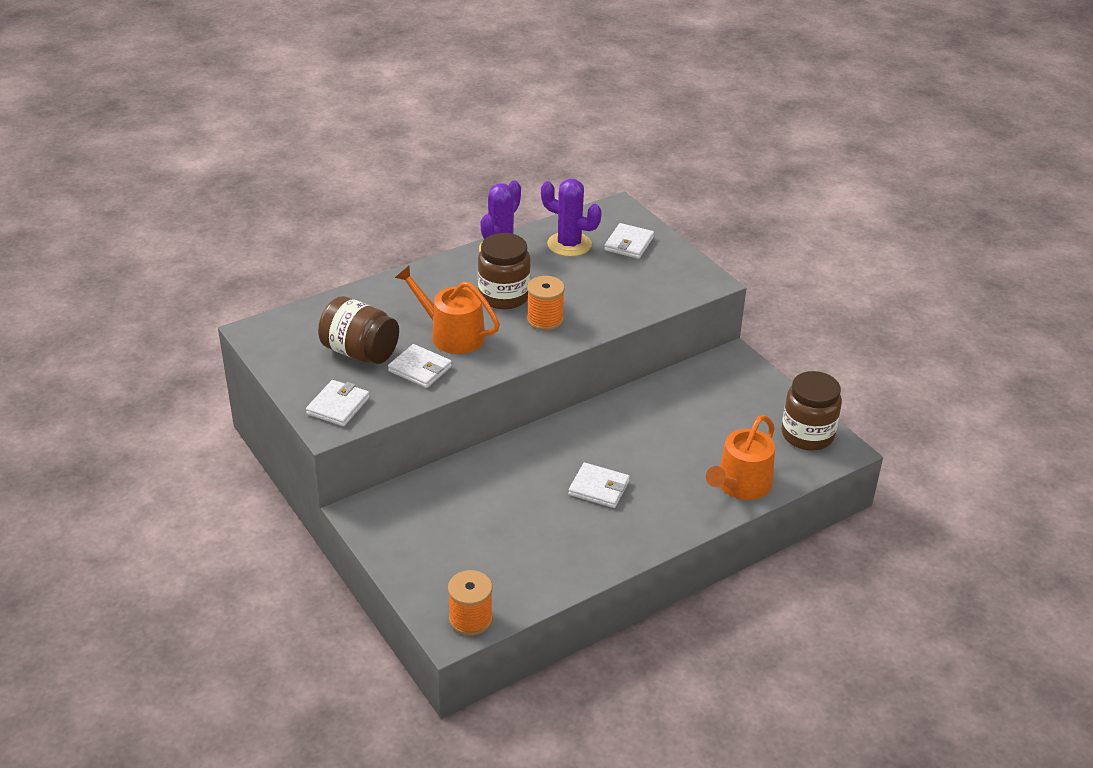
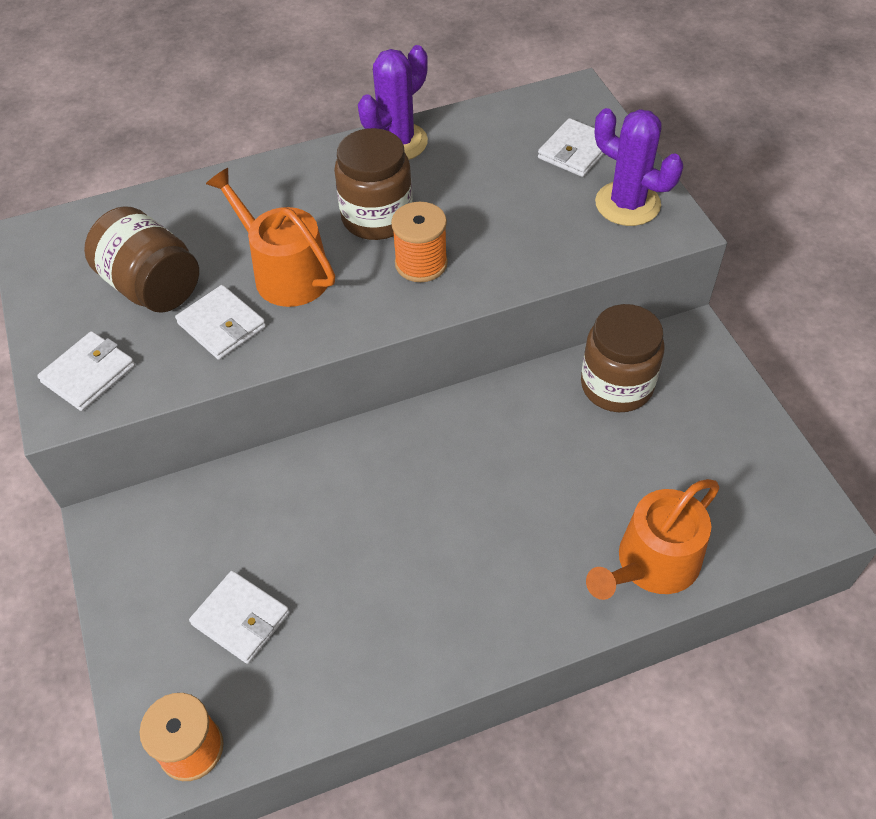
camera: 15 degrees right, 15 degrees up
purple cactus [541,179,602,257] -> purple cactus moved to [595,108,683,226]
white wallet [568,462,630,508] -> white wallet moved to [189,571,290,664]
brown jar [781,371,842,451] -> brown jar moved to [581,304,665,412]

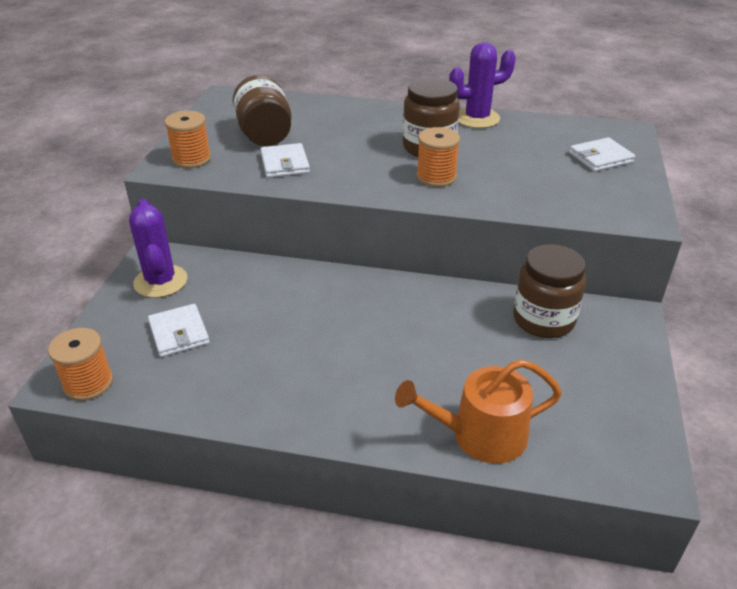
camera: 30 degrees right, 15 degrees down
white wallet [37,331,135,411] -> orange spool [165,111,211,168]
orange watering can [206,168,335,307] -> none
purple cactus [595,108,683,226] -> purple cactus moved to [129,199,187,298]

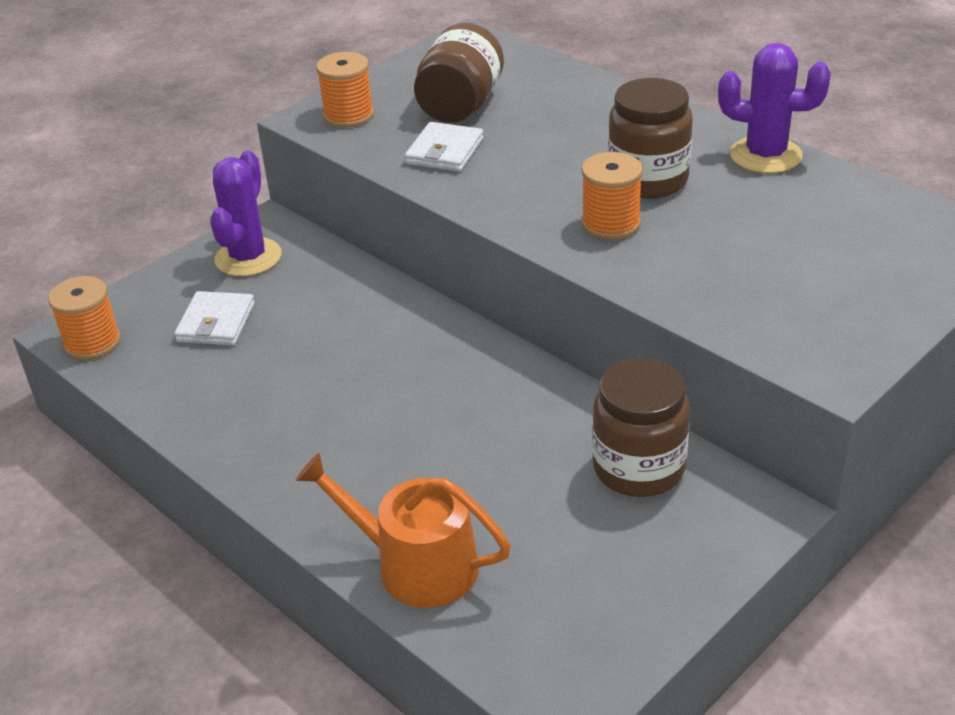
camera: 35 degrees right, 0 degrees up
white wallet [569,137,635,172] -> none

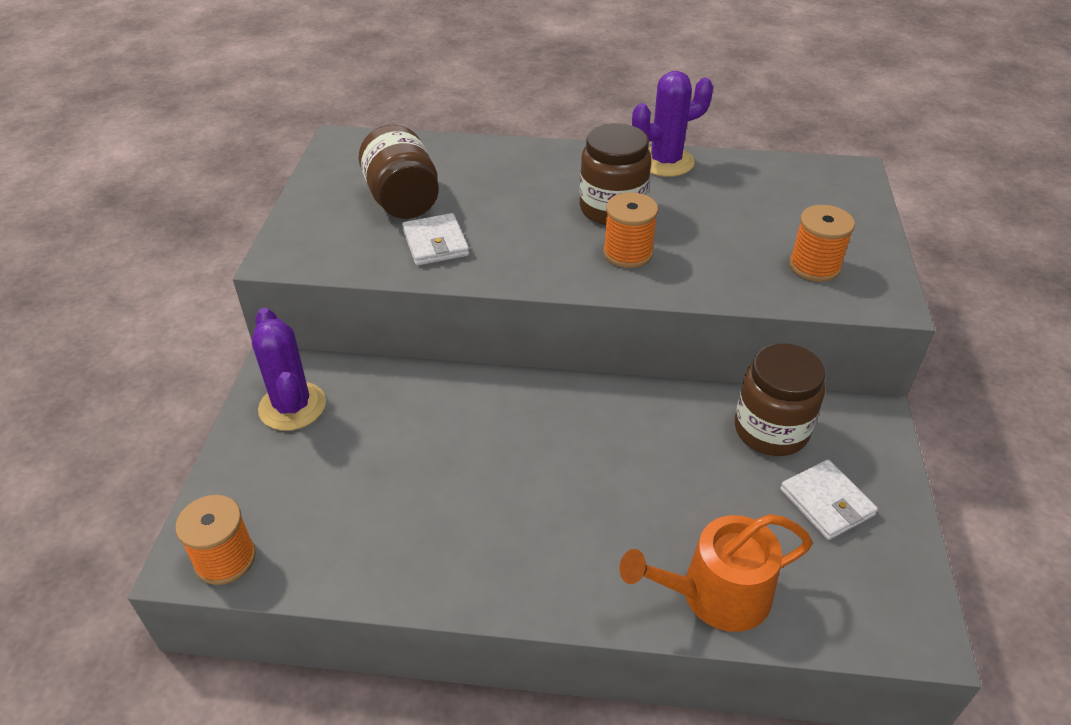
camera: 40 degrees left, 5 degrees up
white wallet [174,291,255,346] -> white wallet moved to [780,460,878,540]
orange spool [316,52,374,128] -> orange spool moved to [789,205,855,282]

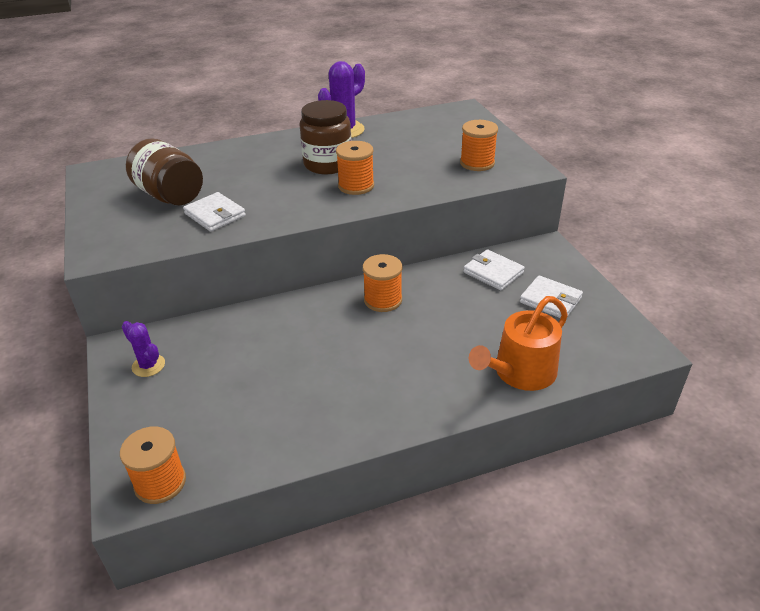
camera: 25 degrees left, 5 degrees down
purple cactus [252,308,326,431] -> purple cactus [122,321,165,377], size x0.59
brown jar [735,343,825,456] -> white wallet [463,249,525,290]
none -> orange spool [363,254,403,312]

